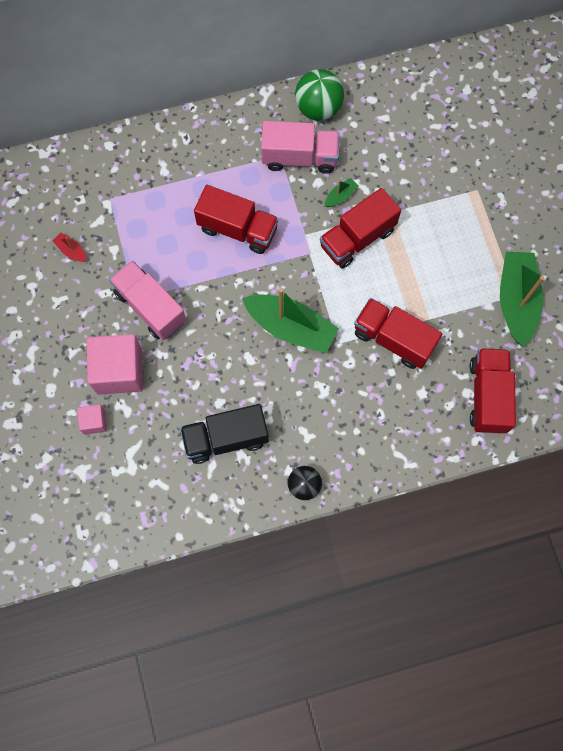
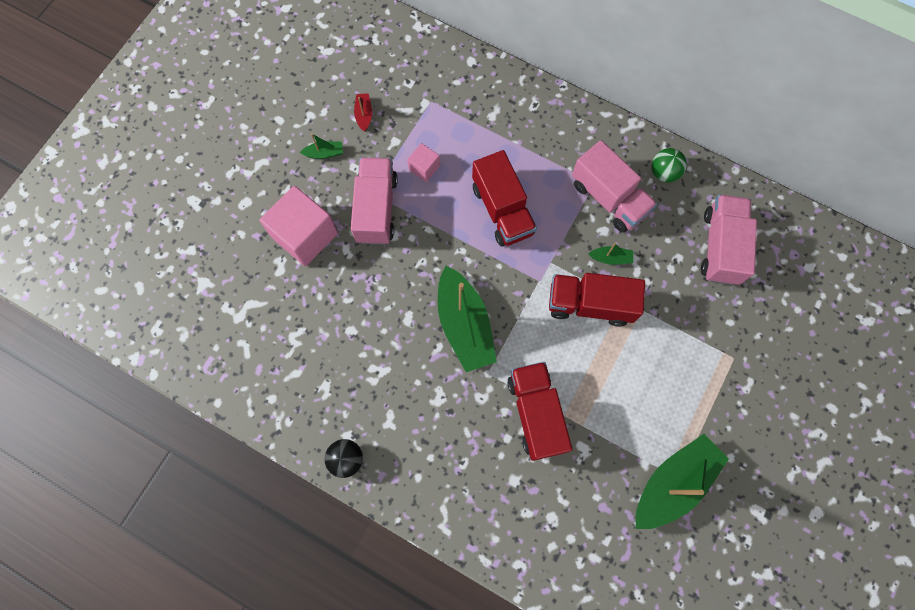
camera: 45 degrees right, 0 degrees up
pink cube [77,404,107,435] -> pink cube moved to [407,143,440,182]
black truck [180,404,269,464] -> none
green ball [295,69,344,121] -> green ball [652,148,687,182], size x0.63
red truck [470,348,516,433] -> none
none -> green boat [300,133,343,159]
none -> pink truck [701,195,757,285]

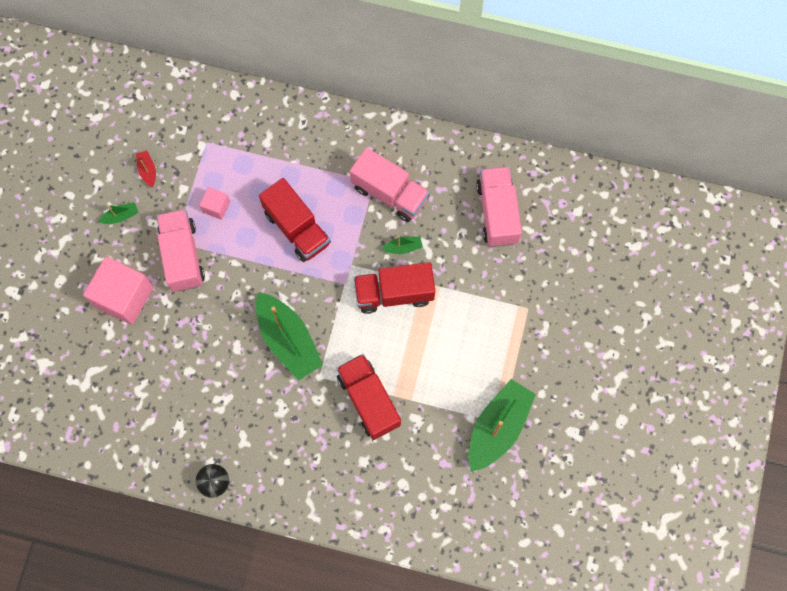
camera: 15 degrees left, 0 degrees up
green ball [652,148,687,182] -> none

